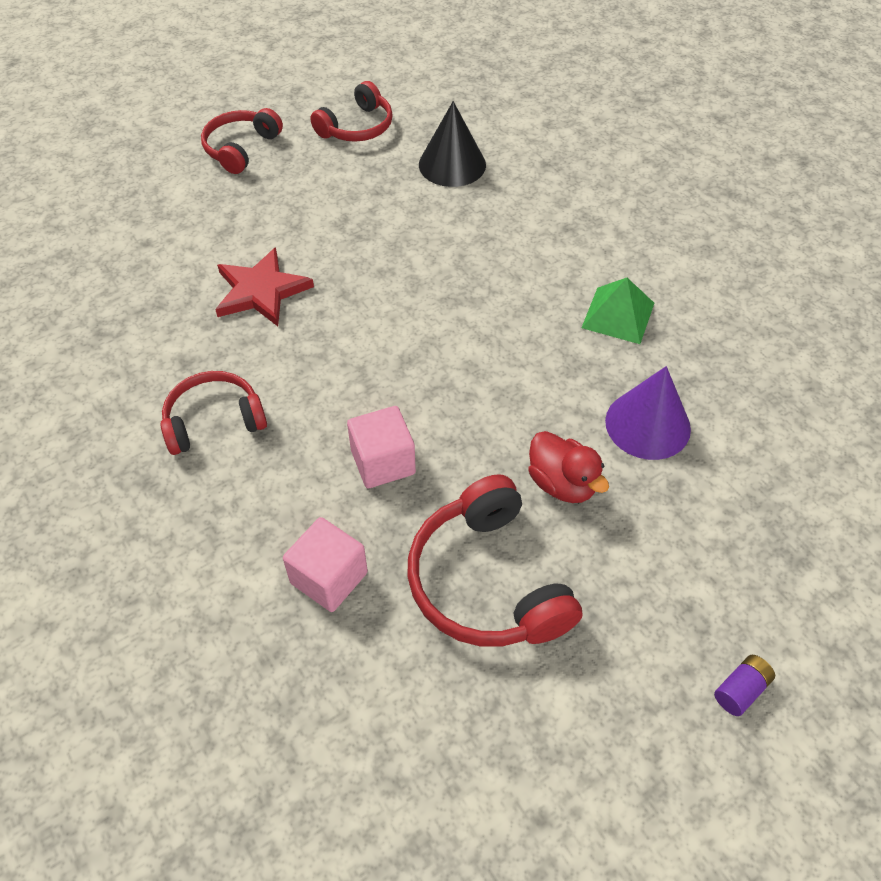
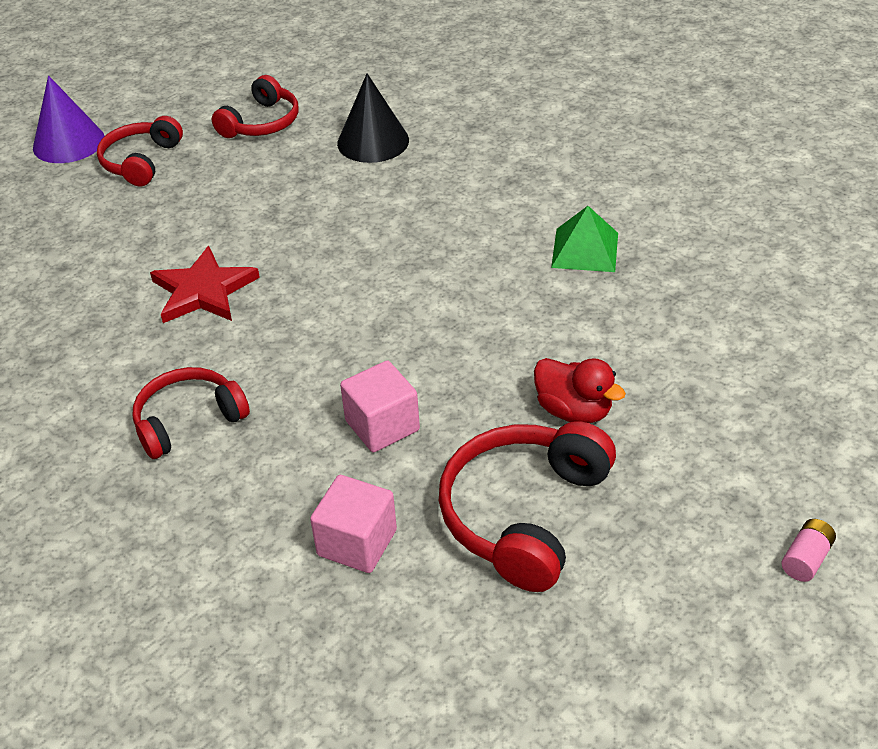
camera: 10 degrees left, 10 degrees down
red headphones [407,474,582,647] -> red headphones turned 60 degrees clockwise [439,421,616,592]
purple cone [605,366,691,460] -> purple cone moved to [33,75,105,163]
purple battery [714,655,775,716] -> pink battery [781,519,836,582]

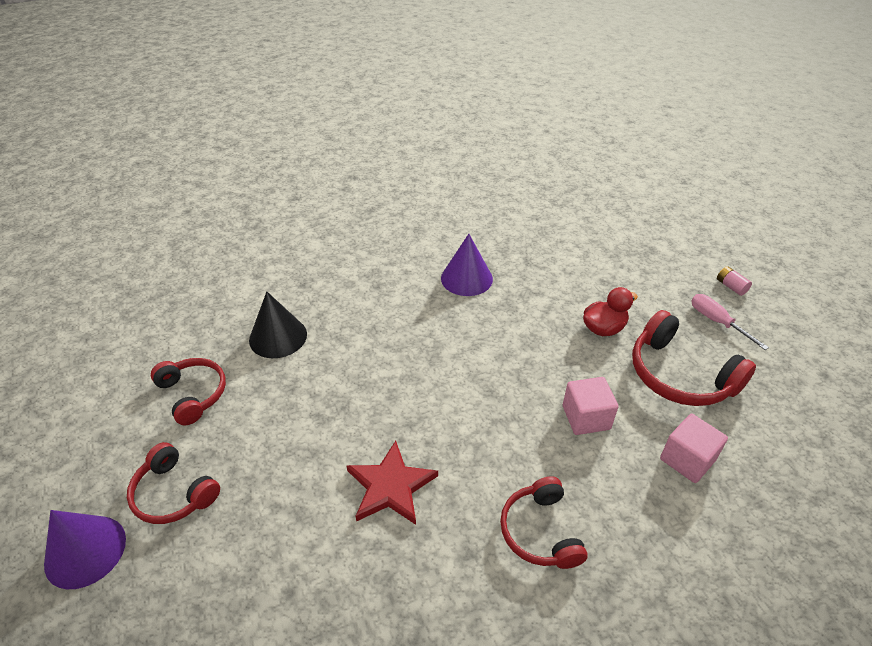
camera: 70 degrees left, 0 degrees up
green pyramid [551,206,618,272] -> purple cone [441,234,493,296]
none -> pink screwdriver [691,294,769,350]

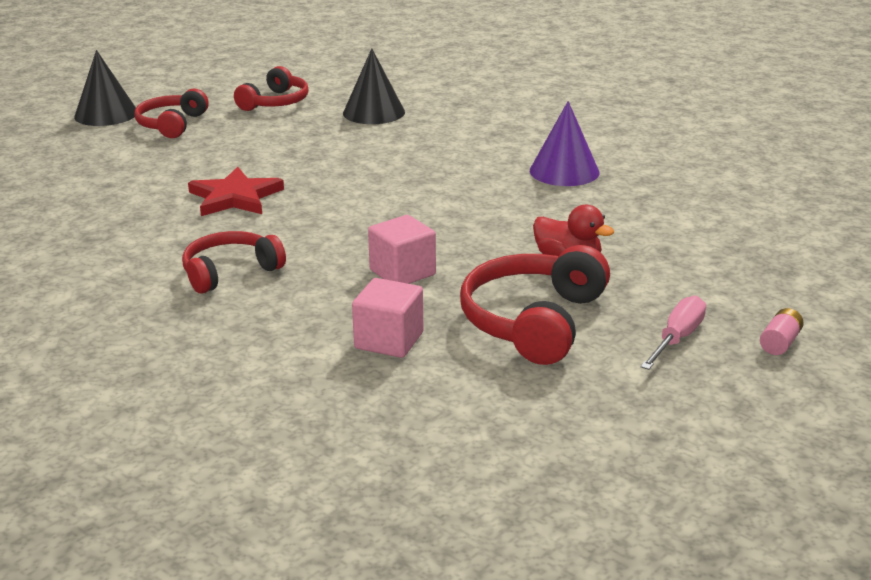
camera: 65 degrees right, 15 degrees down
purple cone [44,510,126,589] -> black cone [74,50,136,126]

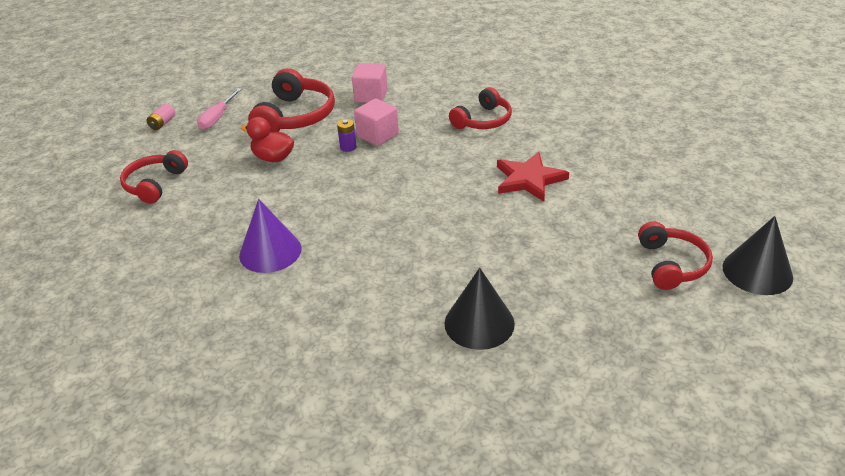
camera: 170 degrees right, 10 degrees up
red headphones [234,66,309,111] -> red headphones moved to [120,150,188,204]
none -> purple battery [337,119,357,152]

